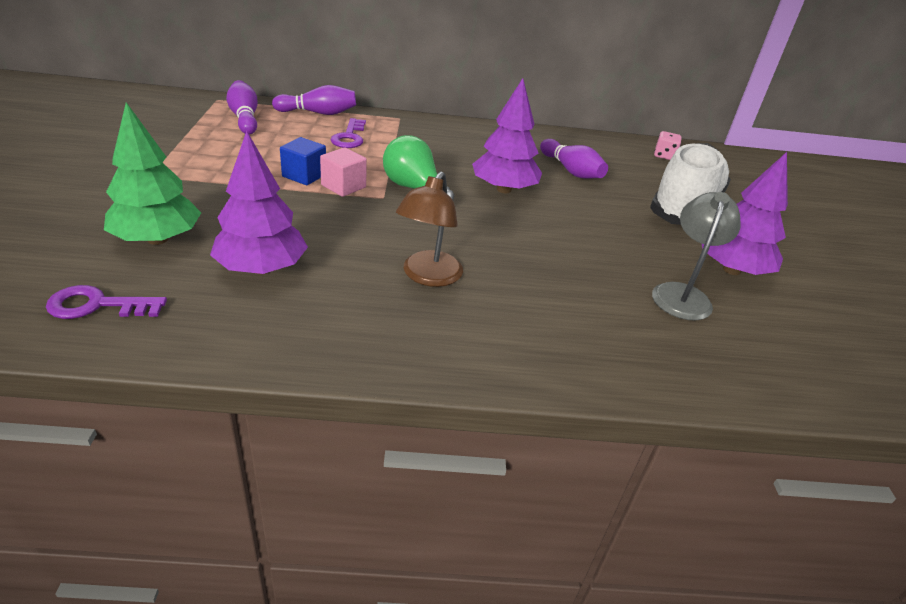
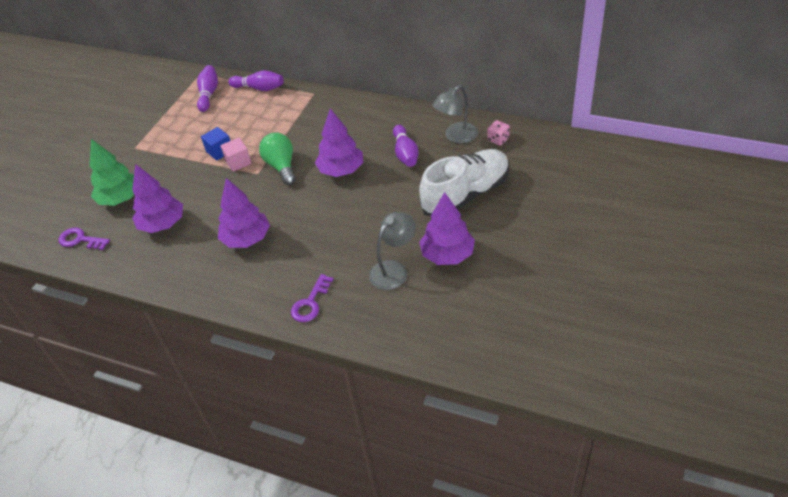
camera: 30 degrees right, 10 degrees up
purple key [331,118,366,148] -> purple key moved to [291,274,334,322]
brown lamp [396,171,463,287] -> purple tree [218,178,270,248]
none -> grey lamp [432,85,478,143]

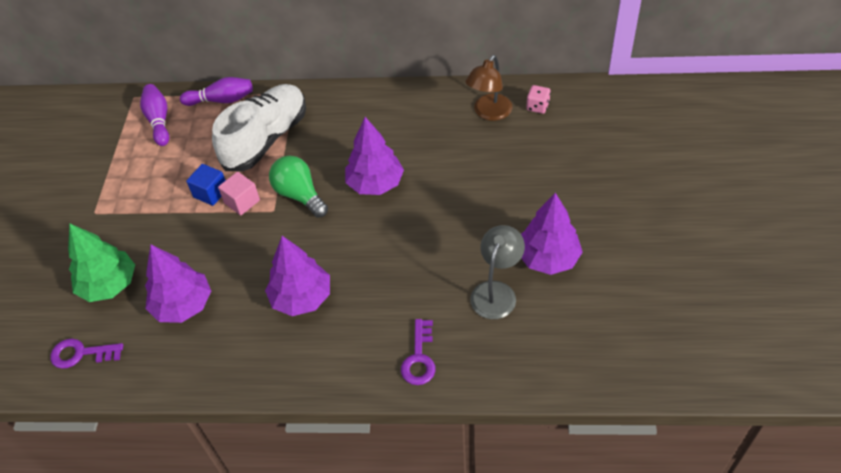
camera: 20 degrees left, 5 degrees up
purple bowling pin [393,125,419,167] -> none
white shoe [419,149,509,216] -> white shoe moved to [212,84,306,171]
grey lamp [432,85,478,143] -> brown lamp [465,55,513,121]

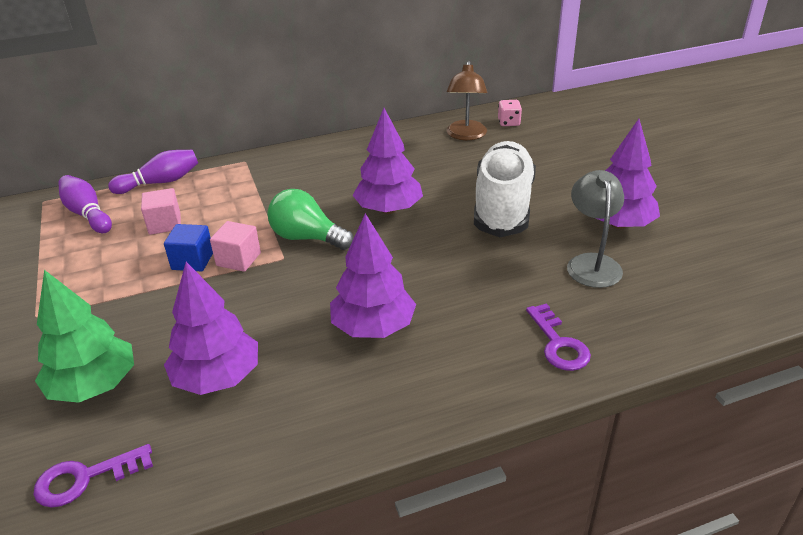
camera: 25 degrees left, 15 degrees down
white shoe [212,84,306,171] -> white shoe moved to [474,141,536,237]
none -> pink cube [141,188,181,235]

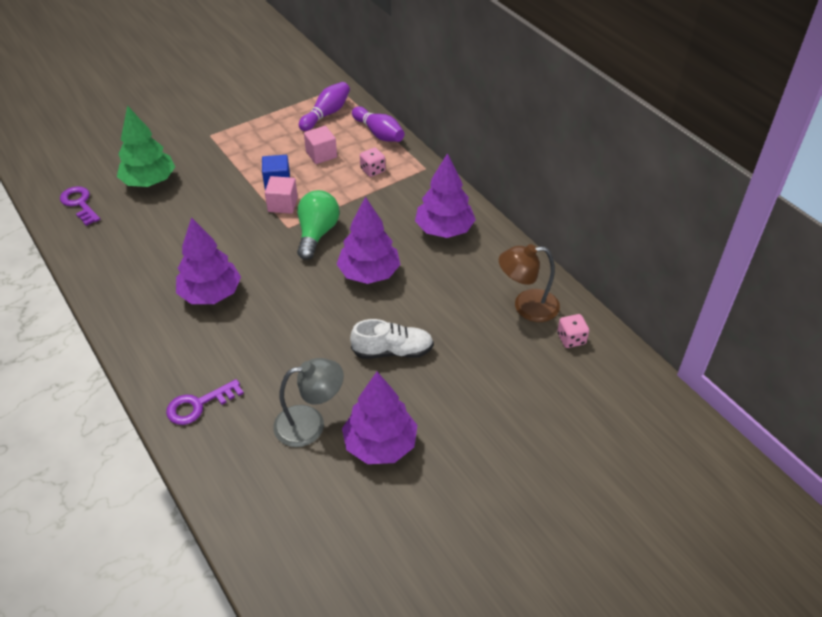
camera: 75 degrees right, 10 degrees up
purple tree [164,262,258,395] -> purple tree moved to [415,153,476,238]
white shoe [474,141,536,237] -> white shoe [350,319,434,359], size x0.56
none -> pink dice [360,148,385,177]

